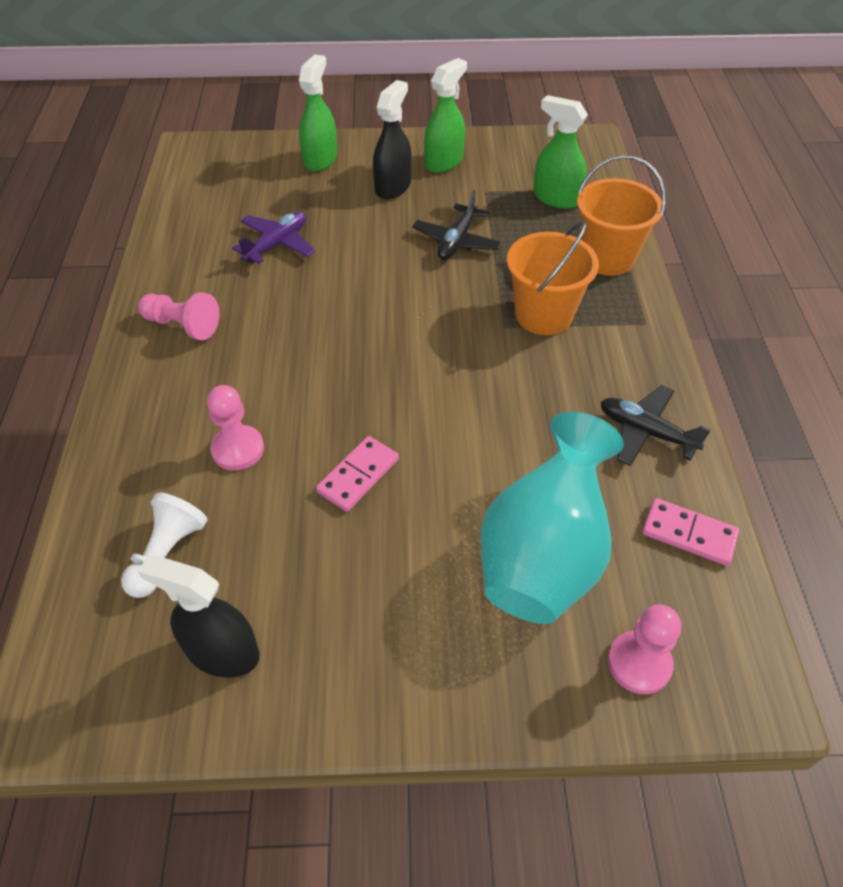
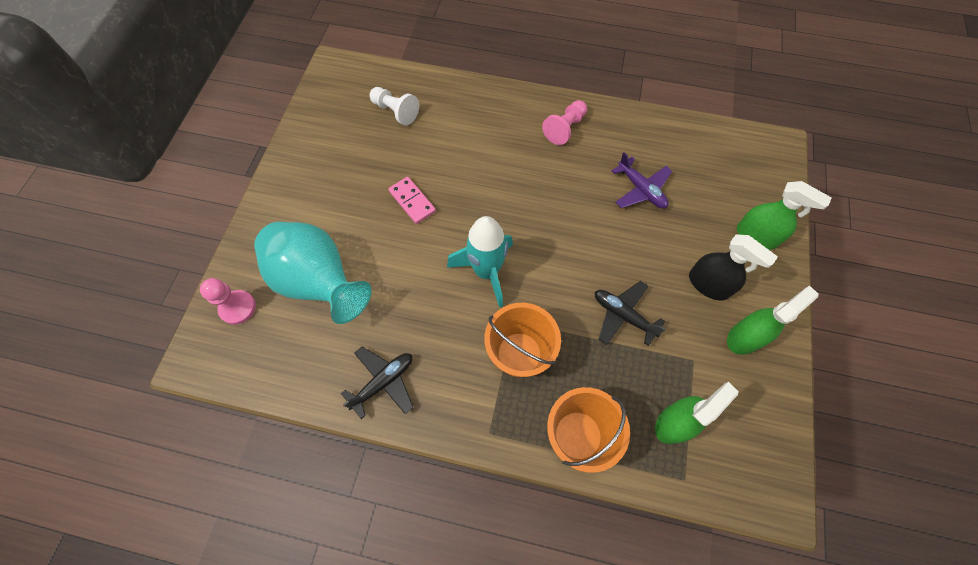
camera: 105 degrees right, 15 degrees up
black spray bottle [138,555,260,678] -> none
pink pawn [207,385,264,471] -> none
green spray bottle [424,58,467,173] -> green spray bottle turned 90 degrees counterclockwise [727,285,819,355]
pink domino [642,498,739,566] -> none
none -> turquoise rocket [447,216,513,308]

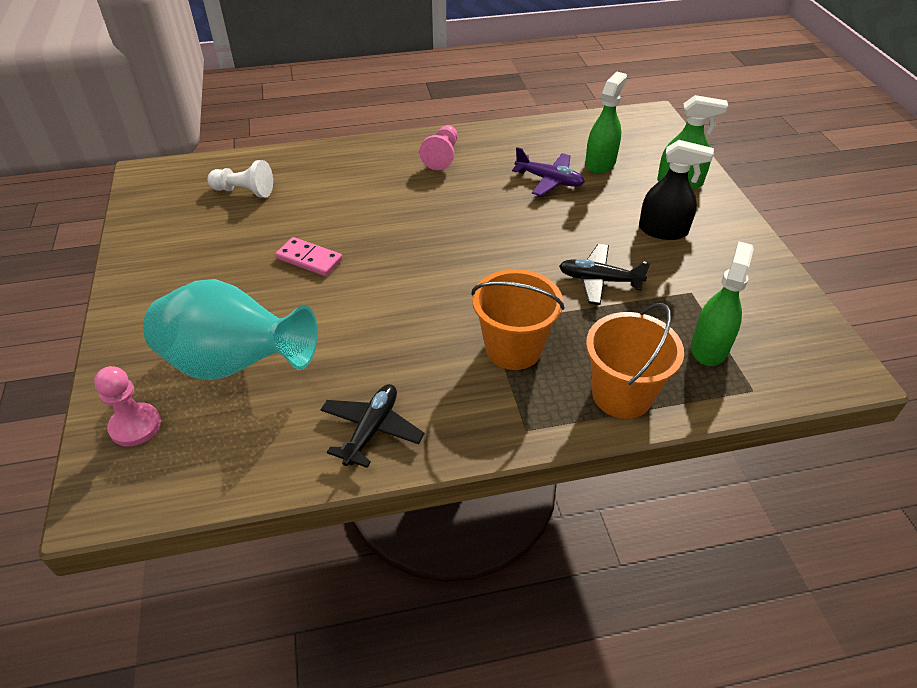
camera: 25 degrees left, 20 degrees down
turquoise rocket [447,216,513,308] -> none
green spray bottle [727,285,819,355] -> green spray bottle moved to [585,72,627,174]

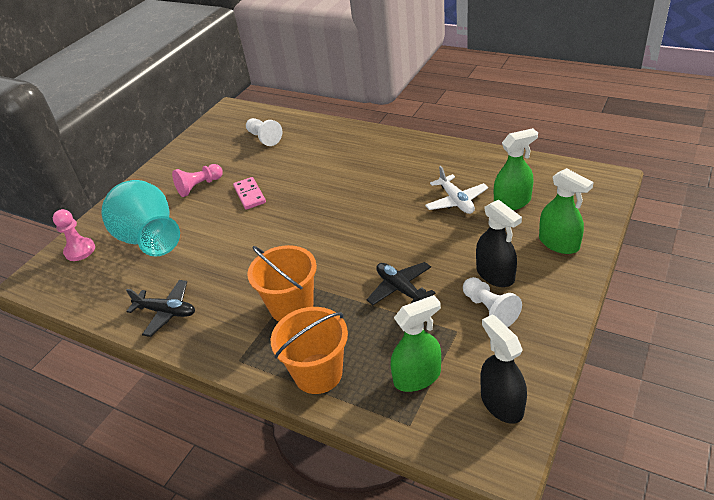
camera: 45 degrees right, 5 degrees down
black plane [320,384,425,468] -> black plane turned 45 degrees clockwise [126,280,195,337]
pink pawn [419,125,457,170] -> pink pawn moved to [172,164,223,197]
purple plane [512,147,585,196] -> white plane [425,166,488,214]
none -> white pawn [463,277,522,327]
none -> black spray bottle [480,314,527,424]

